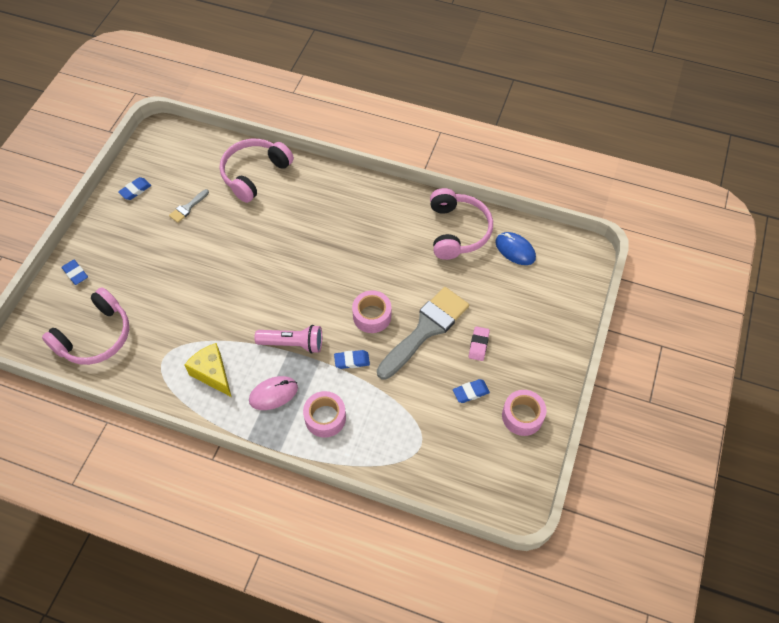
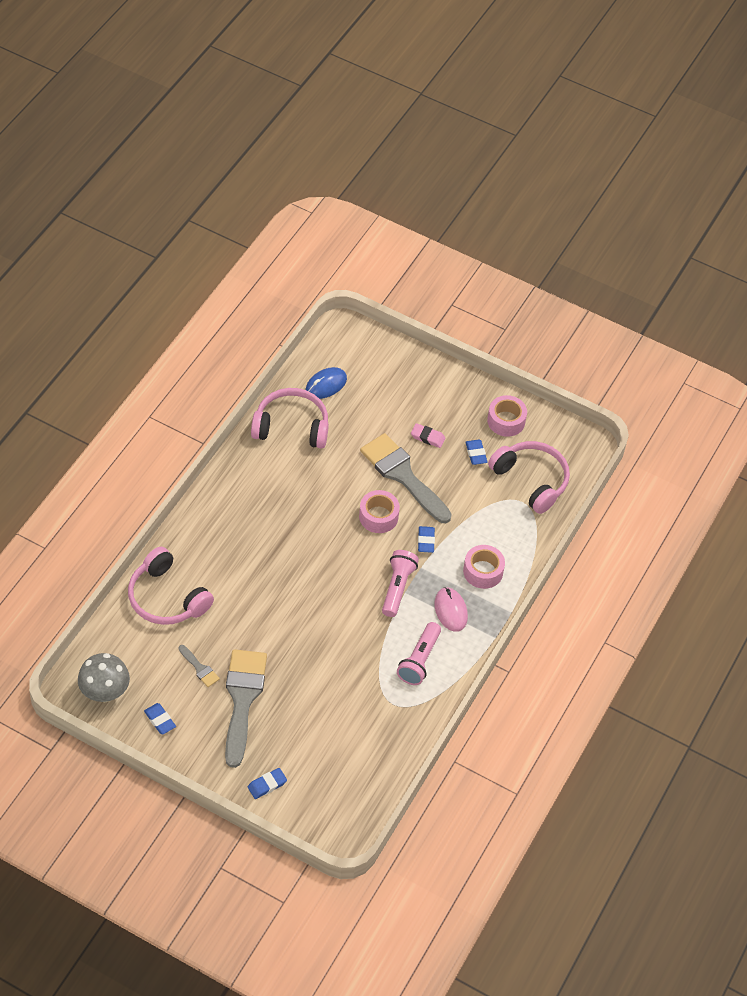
camera: 85 degrees left, 5 degrees down
pink headphones [42,287,129,365] -> pink headphones moved to [488,441,570,514]
yellow cheese [184,343,232,397] -> pink flashlight [397,622,441,685]
none -> grey mushroom [78,653,130,702]
none -> grey brush [225,649,267,768]

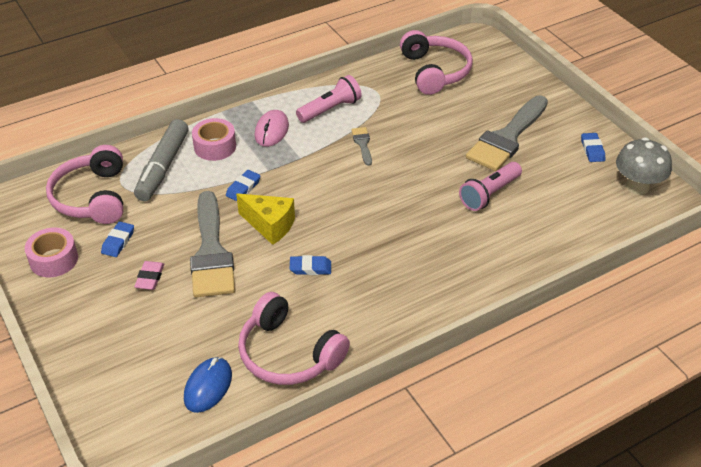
camera: 145 degrees left, 10 degrees down
pink headphones [128,547,214,625] -> pink headphones moved to [400,30,473,95]
grey brush [179,645,220,687] -> grey brush moved to [351,127,372,166]
blue eraser [248,768,287,799] -> blue eraser moved to [290,255,331,275]
blue mouse [305,367,347,399] -> blue mouse turned 60 degrees counterclockwise [184,357,232,413]
pink tape [359,490,400,533] -> yellow cheese [236,193,295,245]
pink flashlight [382,550,419,617] -> pink flashlight moved to [459,162,522,211]
pink eraser [411,423,445,448] -> pink eraser turned 45 degrees clockwise [134,261,164,290]
none -> grey marker [134,119,189,201]

